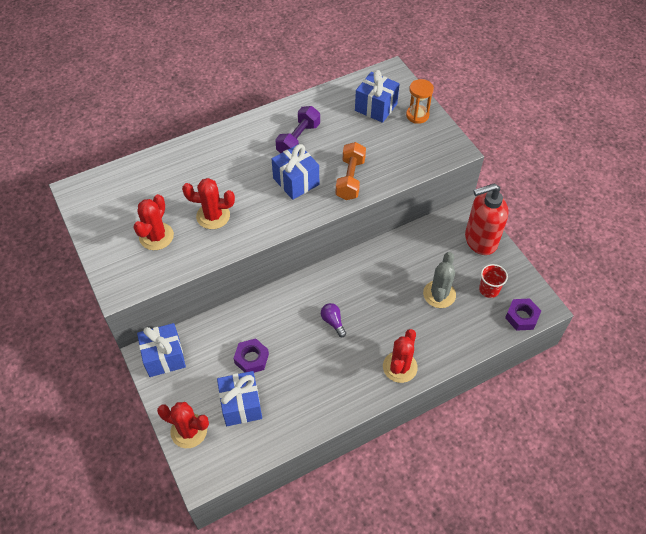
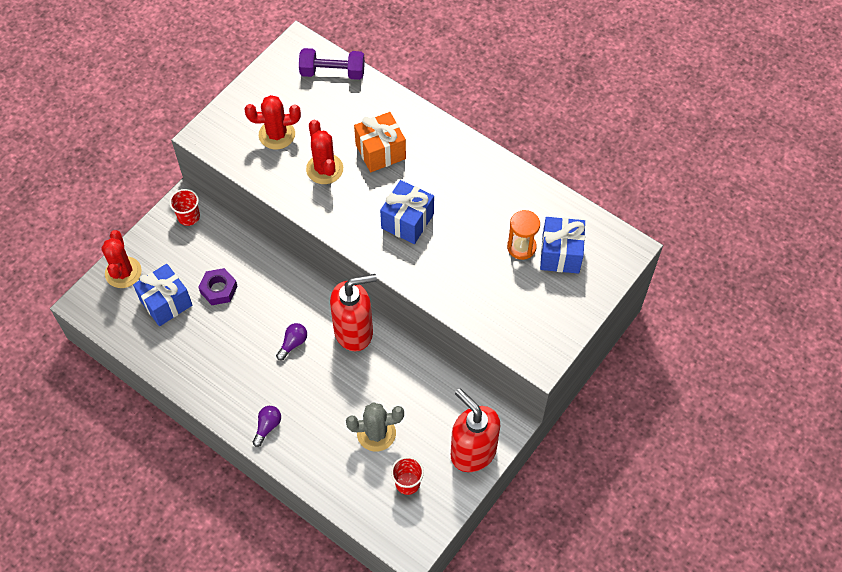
camera: 65 degrees right, 5 degrees up
blue gift [137,323,186,377] -> red cup [169,189,200,226]
purple dumbbell [275,106,320,153] -> purple dumbbell moved to [299,48,365,80]
orange dumbbell [336,142,366,200] -> none
red cactus [383,329,418,383] -> purple light bulb [253,406,281,447]
orange hourglass [406,79,434,124] -> orange hourglass moved to [507,210,540,260]
purple nut [505,298,541,331] -> none
none -> red soap dispenser [330,274,377,352]
none -> orange gift [354,112,406,172]

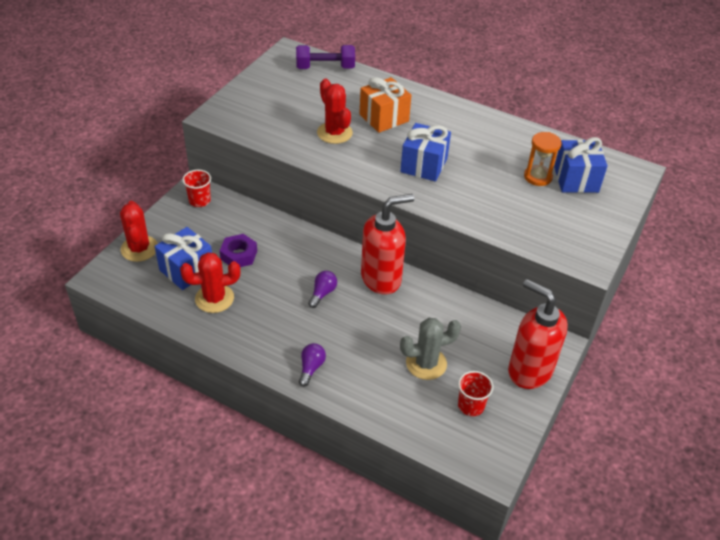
camera: 10 degrees left, 15 degrees down
red cactus [244,95,301,149] -> red cactus moved to [180,252,240,313]

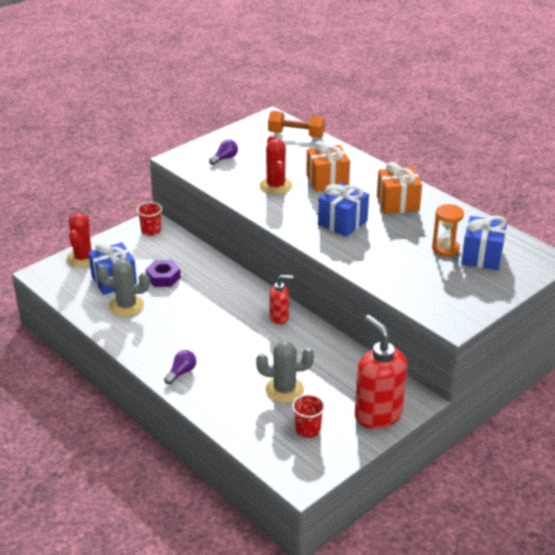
camera: 20 degrees right, 10 degrees down
red cactus [180,252,240,313] -> grey cactus [97,259,150,317]
purple dumbbell [296,45,355,69] -> orange dumbbell [268,111,325,138]
purple light bulb [308,271,337,308] -> purple light bulb moved to [209,140,238,165]
red soap dispenser [361,194,414,294] -> red soap dispenser [269,275,293,325], size x0.53
none -> orange gift [377,162,422,214]

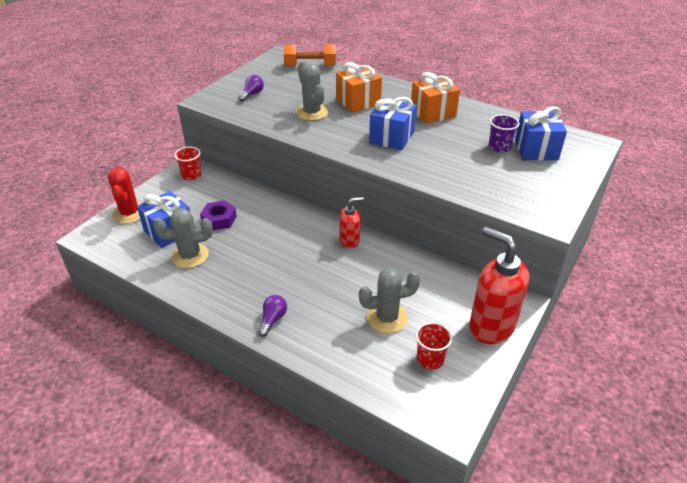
camera: 15 degrees left, 5 degrees up
red cactus [259,135,293,195] -> grey cactus [296,61,328,121]
orange hourglass [432,204,464,256] -> purple cup [488,114,520,153]

